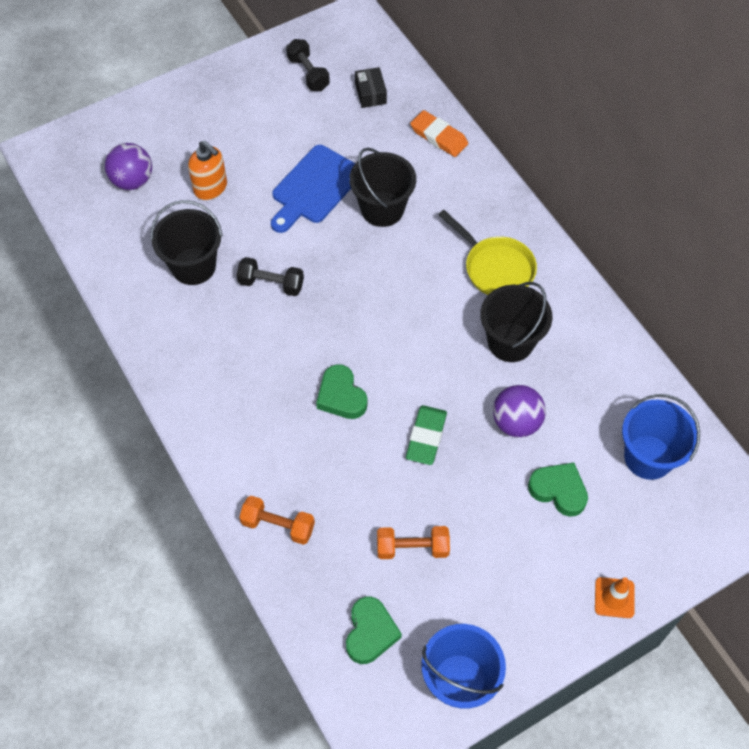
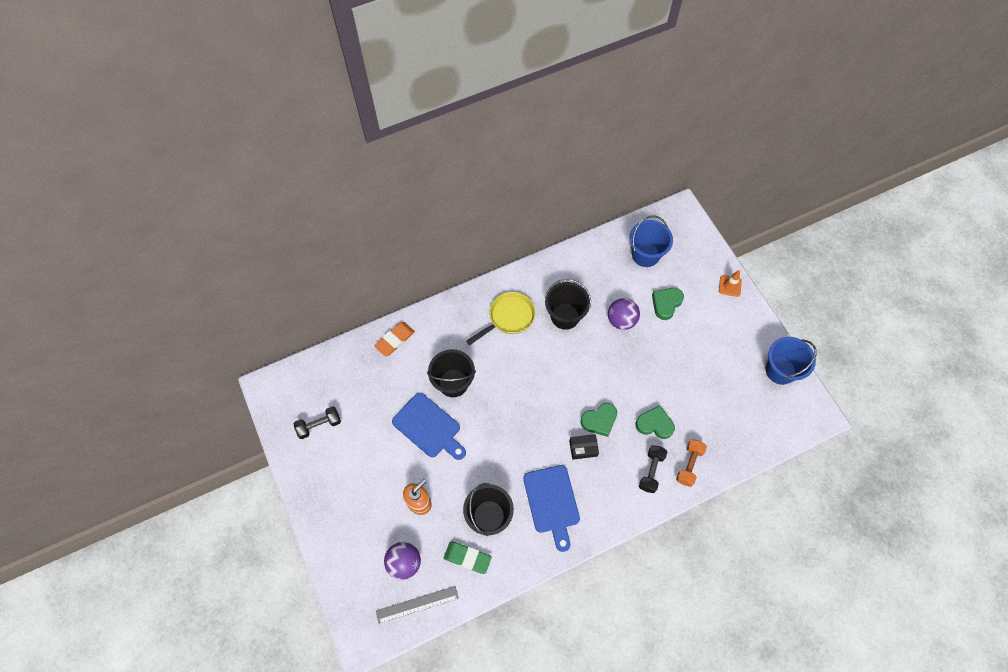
camera: 85 degrees left, 5 degrees up
black dumbbell [237,257,304,296] -> black dumbbell moved to [639,445,667,493]
green heart [346,597,402,664] -> green heart moved to [636,405,675,439]
black box [355,67,387,108] -> black box moved to [569,434,599,460]
orange dumbbell [377,526,450,559] -> none
green eraser [406,405,447,465] -> green eraser moved to [444,541,492,574]
none -> grey ruler [376,586,459,624]
none -> blue cutting board [523,465,580,552]

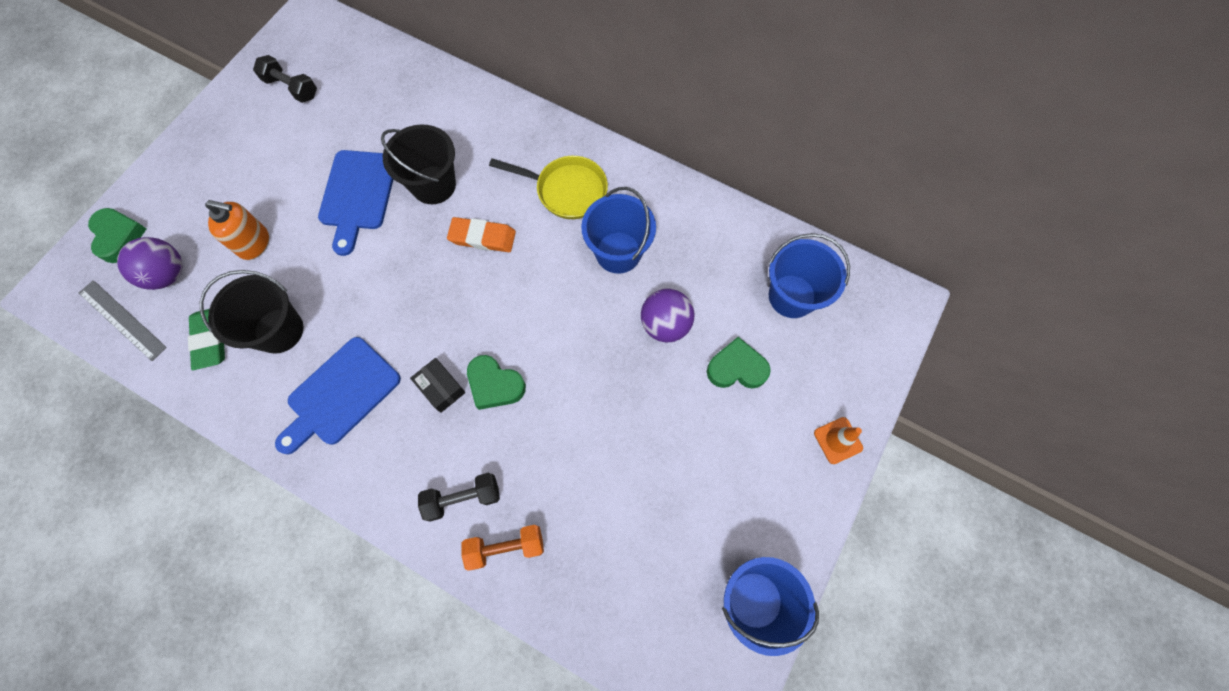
camera: 55 degrees right, 5 degrees up
orange eraser [374,322,415,356] -> orange eraser moved to [447,217,516,252]
black bucket [545,279,591,330] -> blue bucket [581,187,656,274]
green heart [636,405,675,439] -> green heart moved to [88,208,146,263]

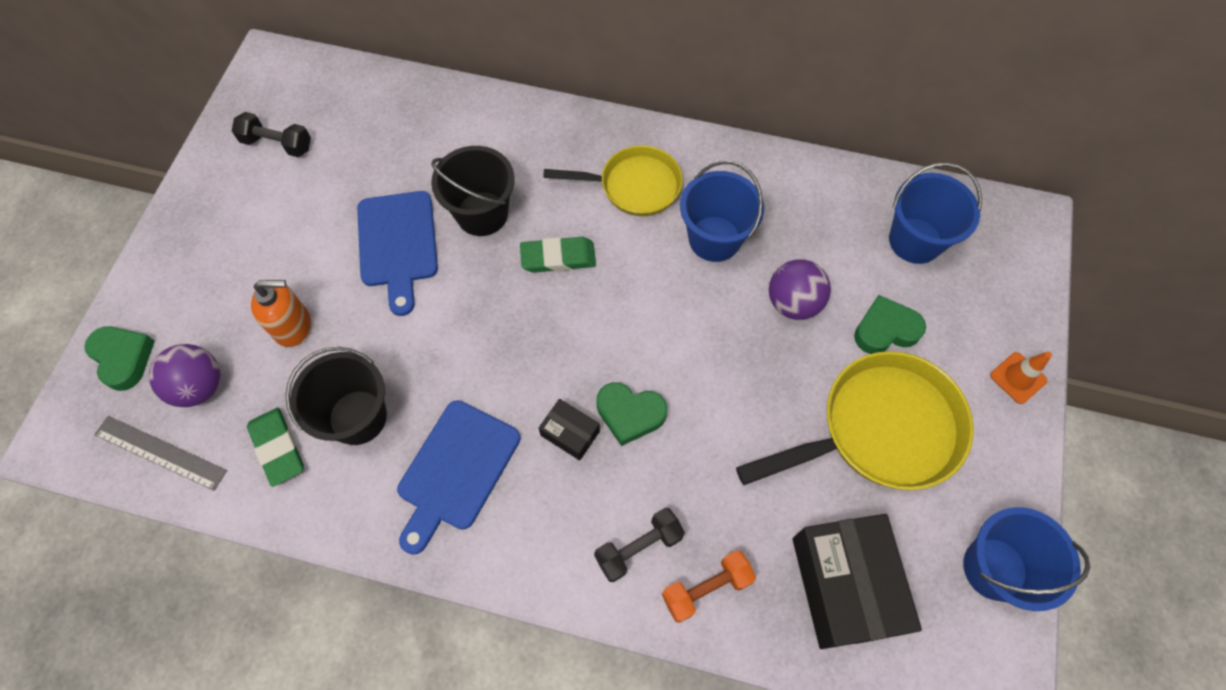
camera: 15 degrees left, 5 degrees down
orange eraser [447,217,516,252] -> green eraser [520,237,596,273]
none -> yellow pan [736,351,974,490]
none -> black box [792,514,922,649]

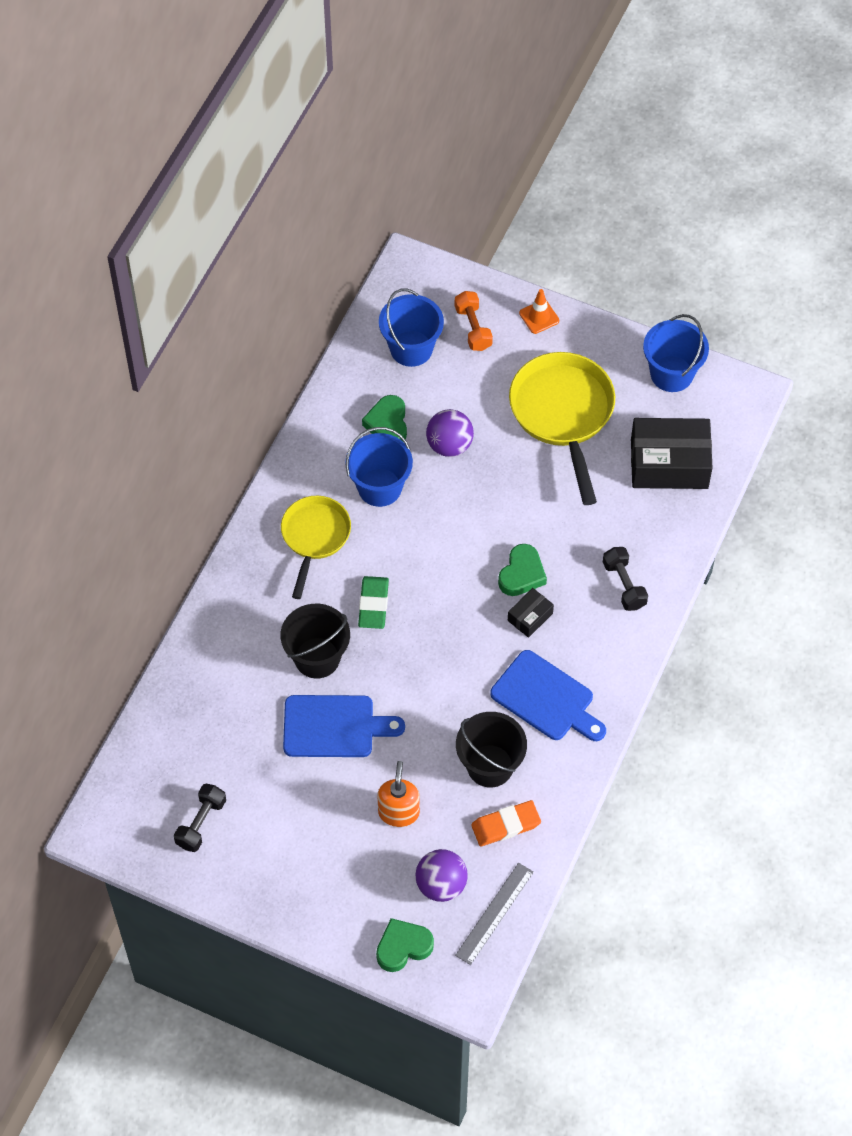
camera: 80 degrees left, 5 degrees down
green eraser [247,407,304,487] -> orange eraser [471,800,541,846]
orange dumbbell [662,550,756,623] -> orange dumbbell moved to [455,291,493,351]
green heart [854,295,926,354] -> green heart moved to [362,395,407,440]

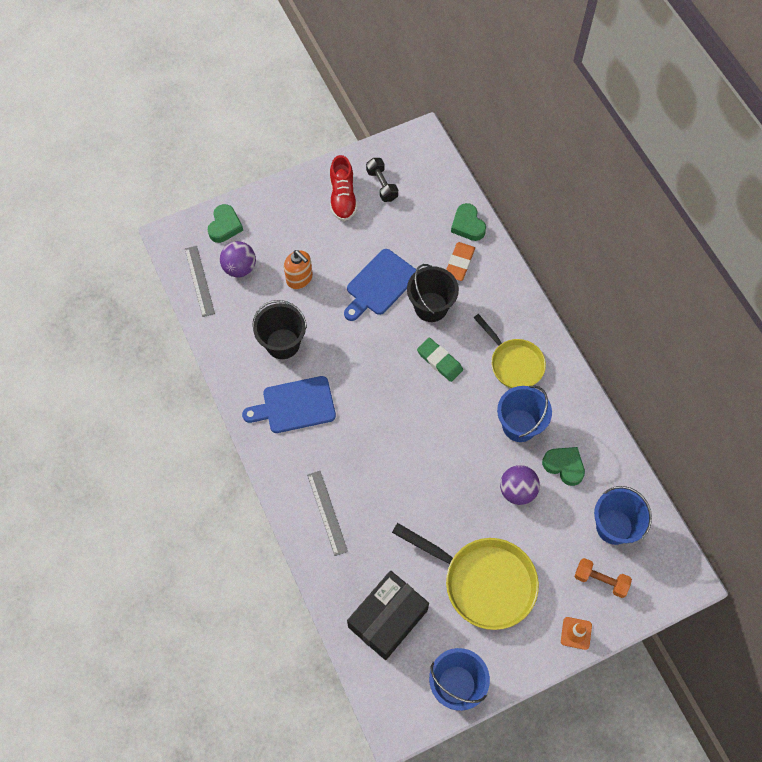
camera: 130 degrees right, 5 degrees up
orange eraser [471,800,541,846] -> orange eraser moved to [446,242,475,281]
green heart [498,544,547,596] -> green heart moved to [451,203,486,241]
black box [508,588,554,638] -> none
black dumbbell [603,547,648,611] -> grey ruler [307,471,348,556]
none -> red shoe [330,155,357,221]

